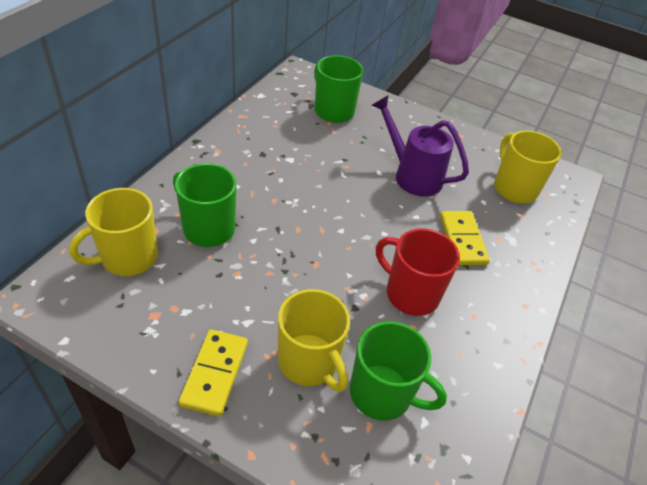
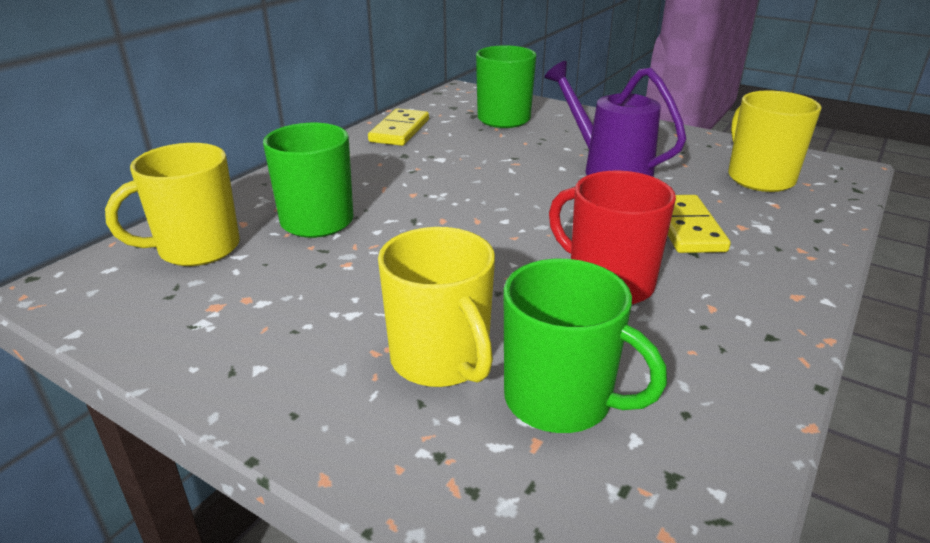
camera: 10 degrees right, 15 degrees down
yellow domino [179,329,248,416] -> yellow domino moved to [368,108,429,146]

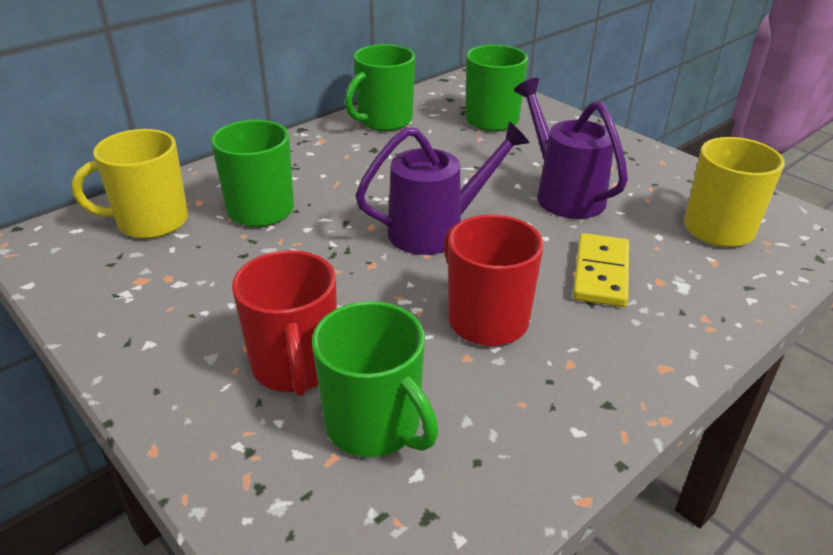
camera: 15 degrees right, 5 degrees up
yellow domino [368,108,429,146] -> green mug [345,44,415,131]
yellow mug [378,227,495,387] -> red mug [232,250,337,396]
none -> purple watering can [355,121,530,255]

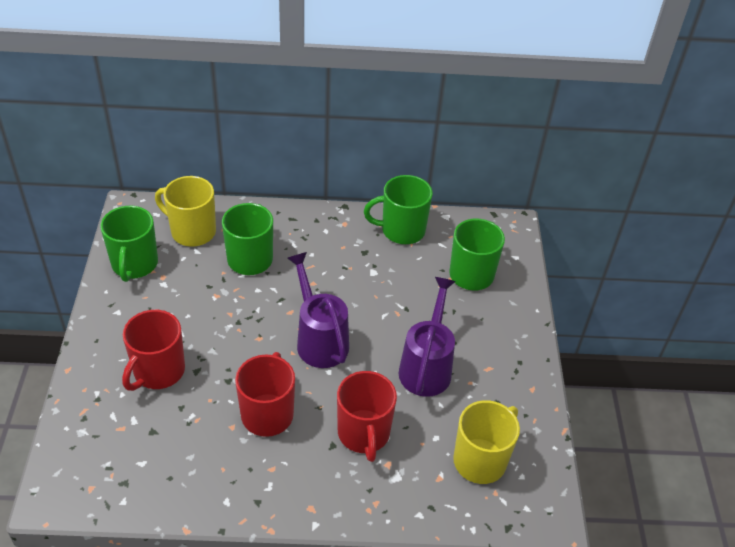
camera: 40 degrees right, 10 degrees up
green mug [312,301,438,457] -> green mug moved to [100,206,158,282]
purple watering can [355,121,530,255] -> purple watering can turned 135 degrees counterclockwise [287,252,349,368]
yellow domino [573,233,629,307] -> red mug [337,371,397,462]

